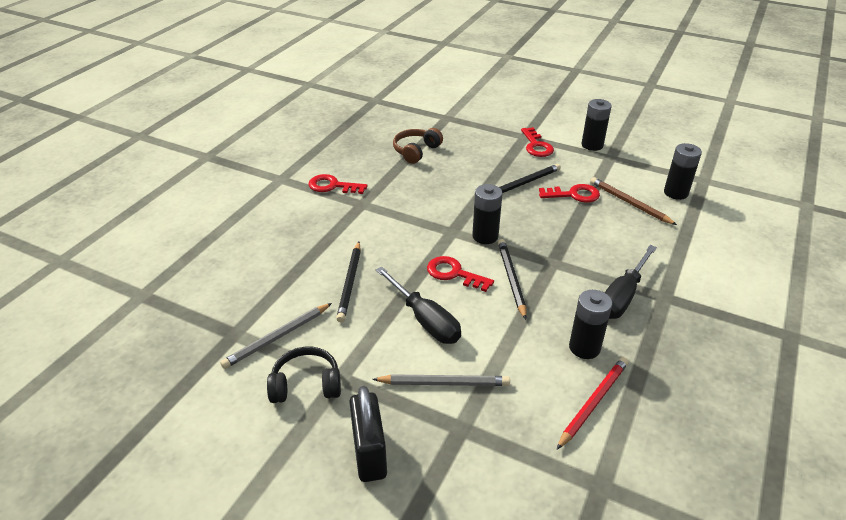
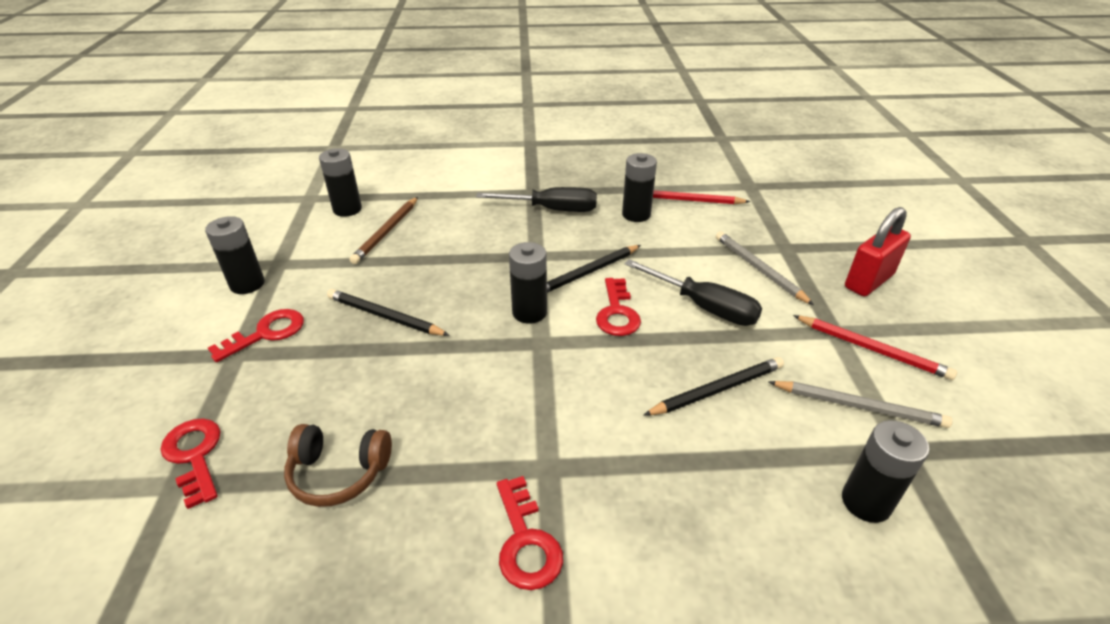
camera: 120 degrees left, 0 degrees up
black headphones [267,346,341,403] -> red pencil [793,315,957,380]
black padlock [349,386,387,482] -> red padlock [845,207,911,296]
black screwdriver [376,266,461,344] -> black screwdriver turned 105 degrees clockwise [625,259,762,326]
red key [539,184,600,203] -> red key moved to [161,418,221,509]
none -> black battery [842,420,929,523]

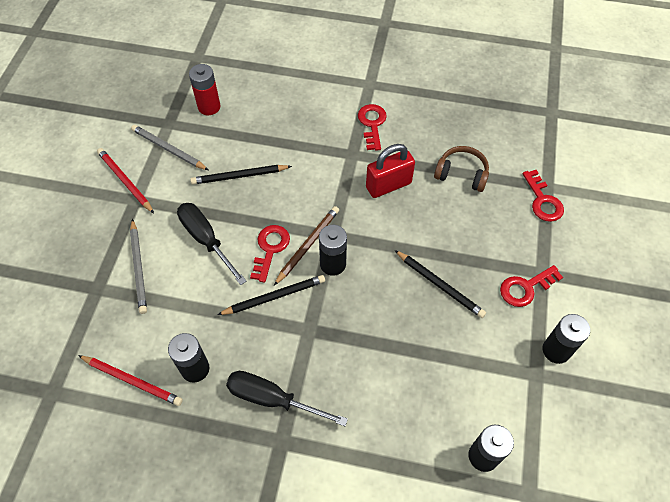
camera: 165 degrees left, 20 degrees up
brown pencil [350,197,418,264] -> brown pencil moved to [274,206,339,286]
black battery [842,420,929,523] -> red battery [189,64,221,115]
red padlock [845,207,911,296] -> red padlock moved to [366,144,415,198]

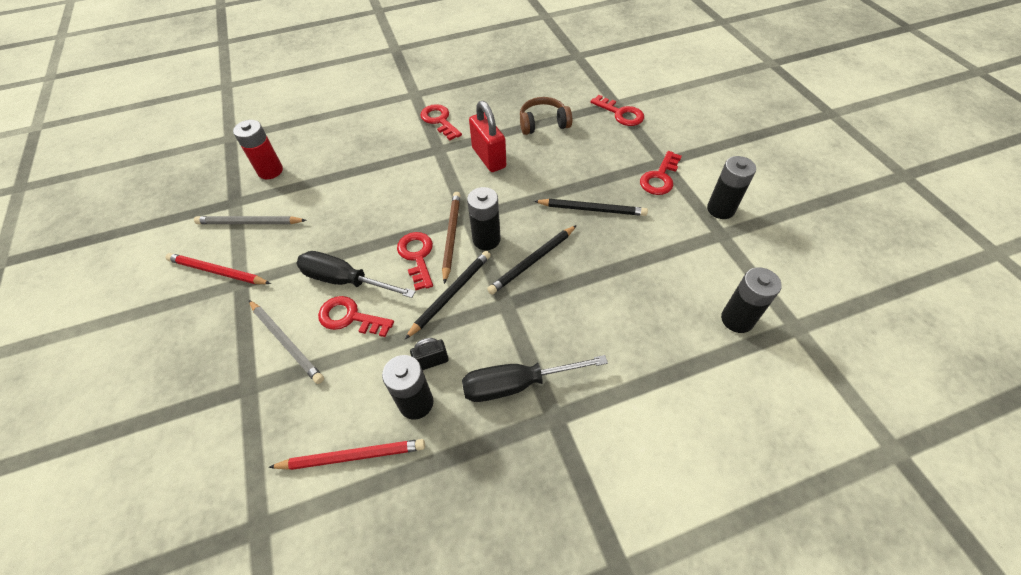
camera: 30 degrees left, 5 degrees down
black pencil [190,165,292,185] -> black pencil moved to [487,225,577,295]
red padlock [366,144,415,198] -> red padlock turned 60 degrees counterclockwise [469,101,506,172]
none -> red key [318,296,394,337]
none -> black padlock [410,338,449,370]

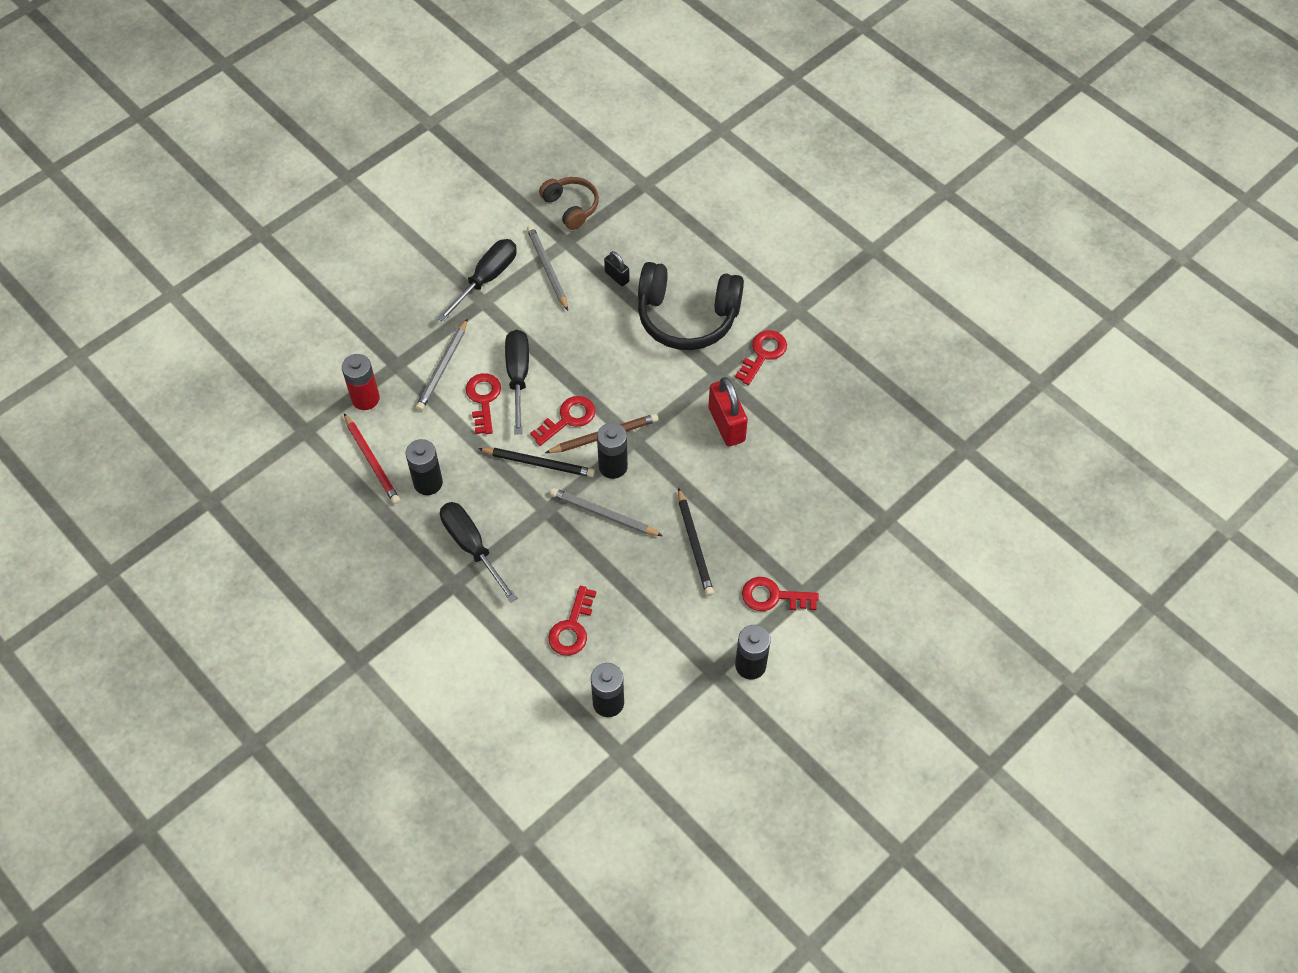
camera: 65 degrees right, 5 degrees up
red pencil [165,253,271,284] -> black screwdriver [437,239,517,322]
red battery [233,120,283,179] -> red battery moved to [342,354,380,410]
black padlock [410,338,449,370] -> black padlock moved to [604,251,629,286]
red padlock [469,101,506,172] -> red padlock turned 60 degrees counterclockwise [708,377,748,447]
black pencil [487,225,577,295] -> grey pencil [550,488,663,536]
brown headphones [520,97,572,135] -> brown headphones moved to [539,177,599,230]
red key [590,95,644,126] -> red key moved to [548,586,597,656]
none -> black headphones [638,262,744,350]

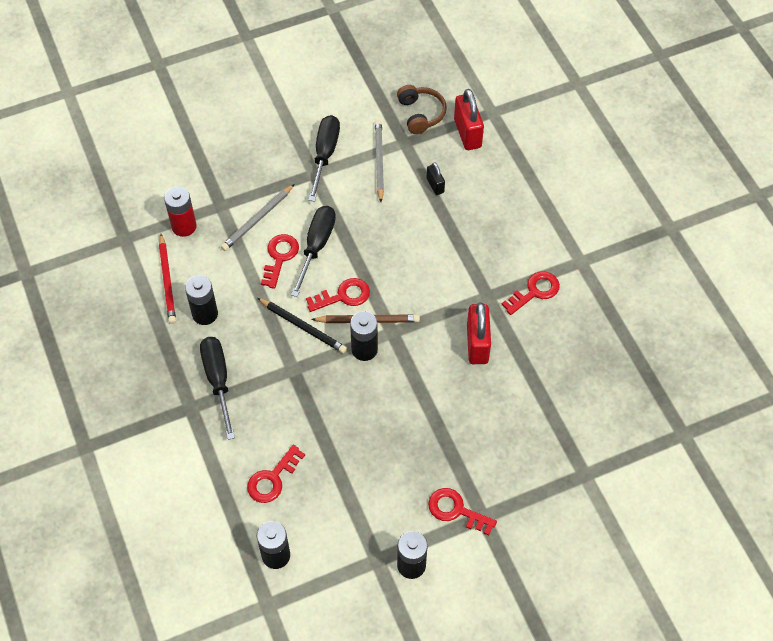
camera: 20 degrees right, 0 degrees up
black screwdriver [437,239,517,322] -> black screwdriver turned 45 degrees counterclockwise [308,115,340,202]
grey pencil [550,488,663,536] -> none
black headphones [638,262,744,350] -> none
black pencil [678,487,714,596] -> none
none -> red padlock [454,89,484,150]

